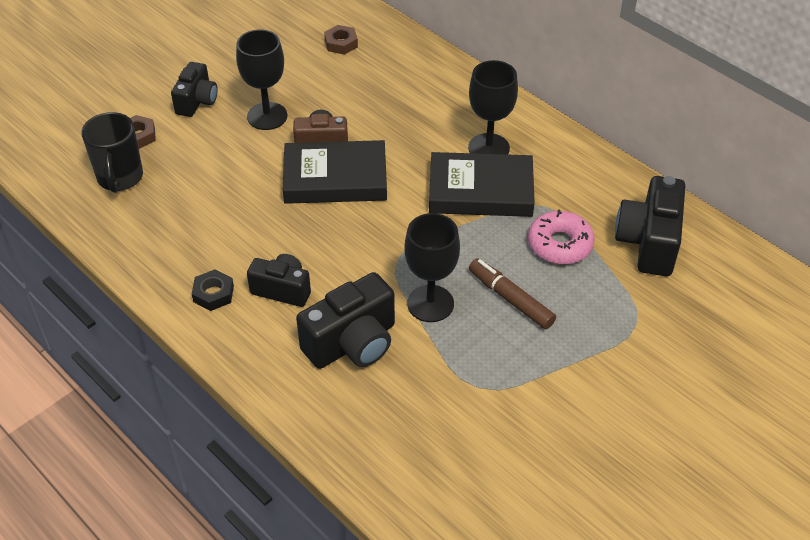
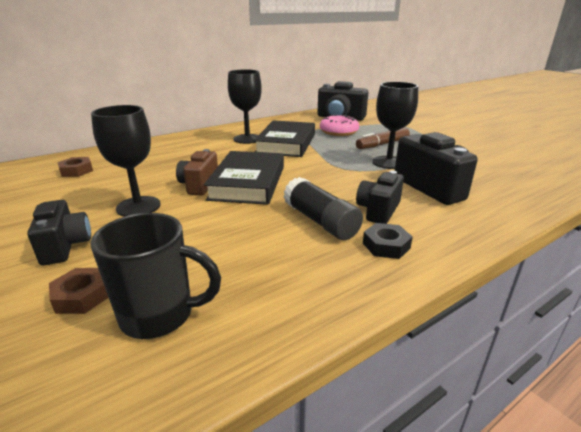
camera: 80 degrees left, 20 degrees down
black camera [171,62,218,117] -> black camera turned 45 degrees clockwise [27,200,91,266]
none -> black glue stick [284,177,363,240]

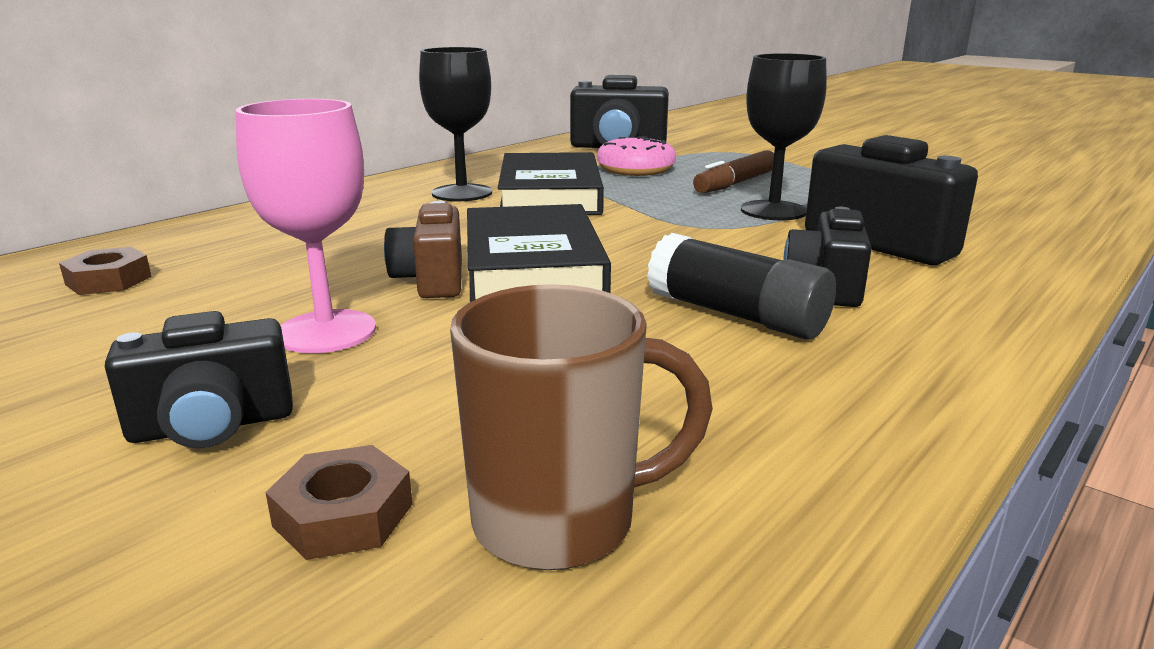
camera: 15 degrees left, 5 degrees down
black camera [27,200,91,266] -> black camera turned 105 degrees clockwise [105,311,293,448]
black mug [90,213,221,339] -> brown mug [450,284,713,570]
black goblet [91,105,161,217] -> pink goblet [236,99,376,353]
black nut [363,223,413,259] -> none

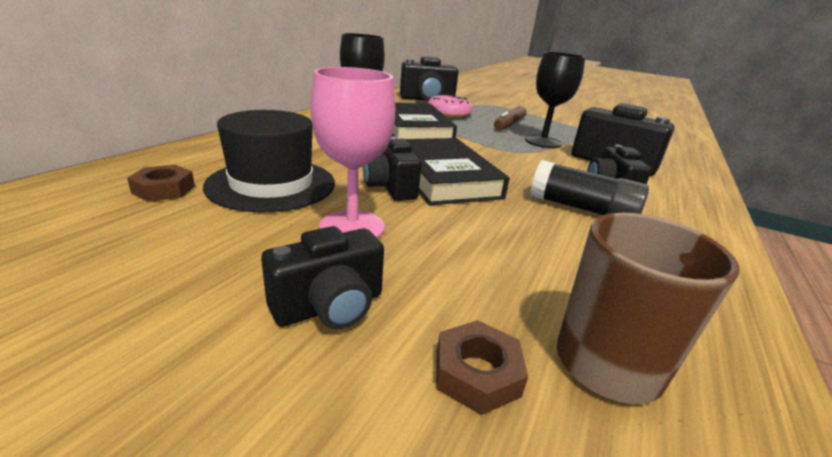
camera: 15 degrees left, 5 degrees up
brown camera [384,201,462,298] -> black camera [363,136,421,201]
none -> black hat [203,110,335,212]

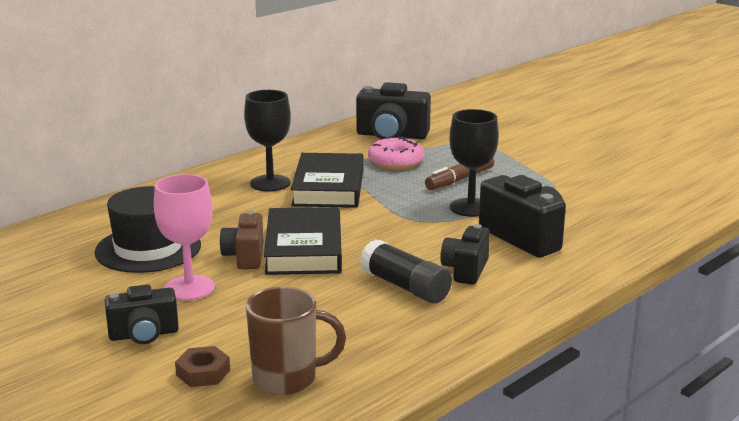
camera: 20 degrees right, 5 degrees down
brown nut [127,165,195,202] -> none
black camera [363,136,421,201] -> brown camera [220,211,264,269]

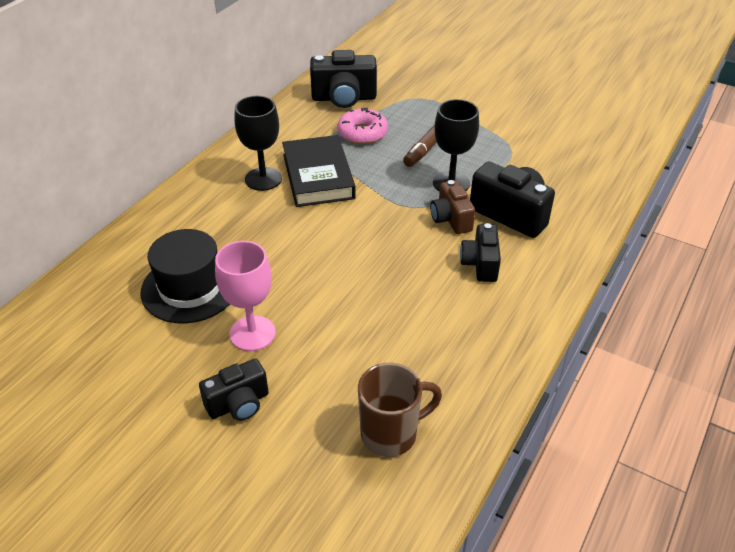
camera: 15 degrees left, 20 degrees up
brown nut [175,346,230,387] -> none
brown camera [220,211,264,269] -> brown camera moved to [430,180,475,234]
black book [264,207,342,275] -> none
black glue stick [360,239,452,303] -> none

